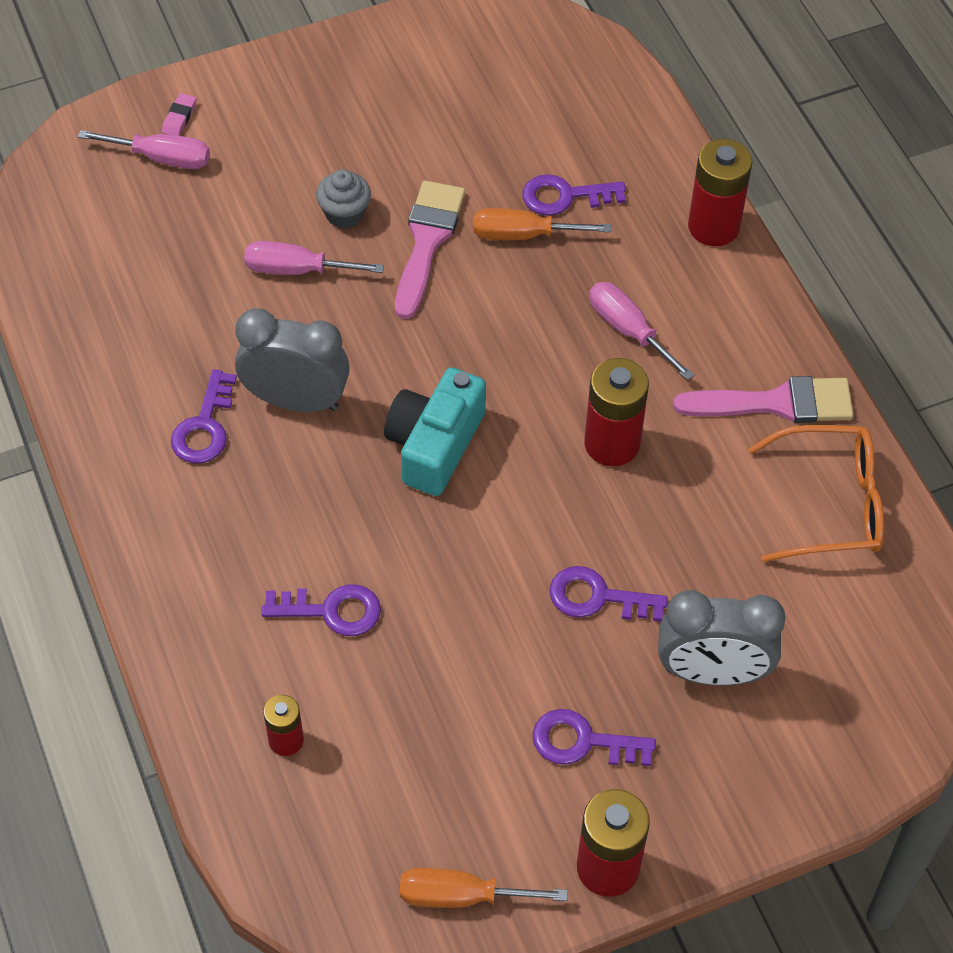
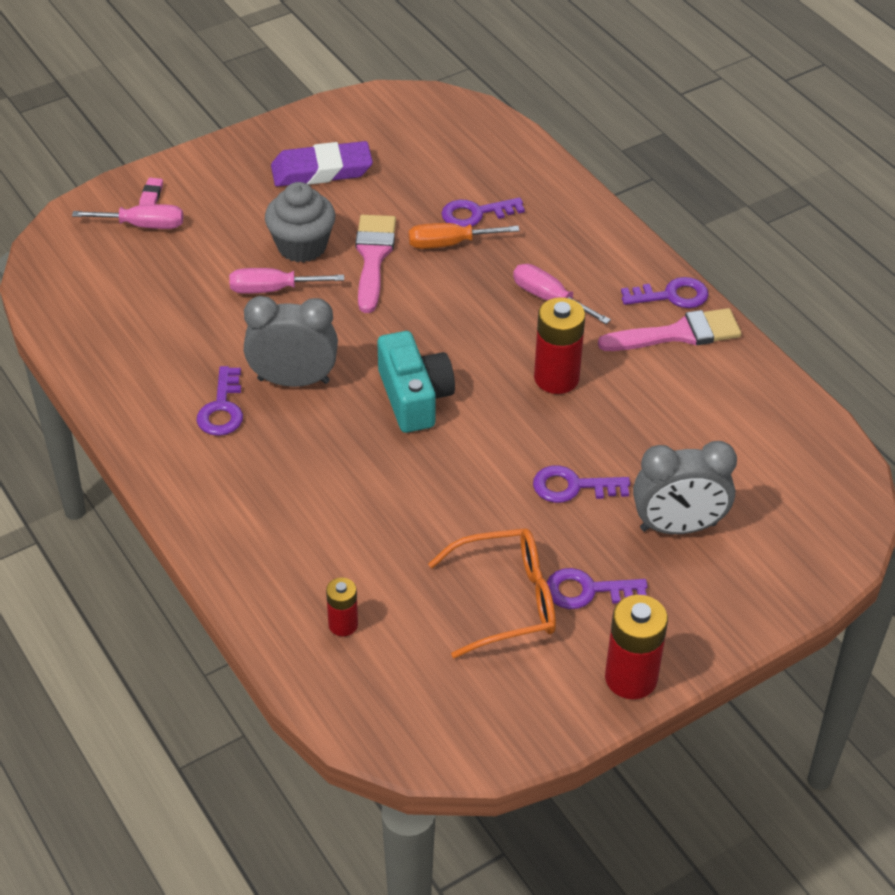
camera: 10 degrees left, 10 degrees down
purple key [262,584,381,636] -> purple key moved to [621,277,708,308]
grey cupcake [316,169,371,228] -> grey cupcake [265,182,336,263], size x1.57
turquoise camera [384,368,486,496] -> turquoise camera turned 150 degrees clockwise [378,331,455,433]
orange screwdriver [400,868,568,908] -> none
red battery [688,139,752,246] -> none
orange glasses [748,425,884,562] -> orange glasses moved to [428,528,556,658]
none -> purple eraser [271,141,373,187]

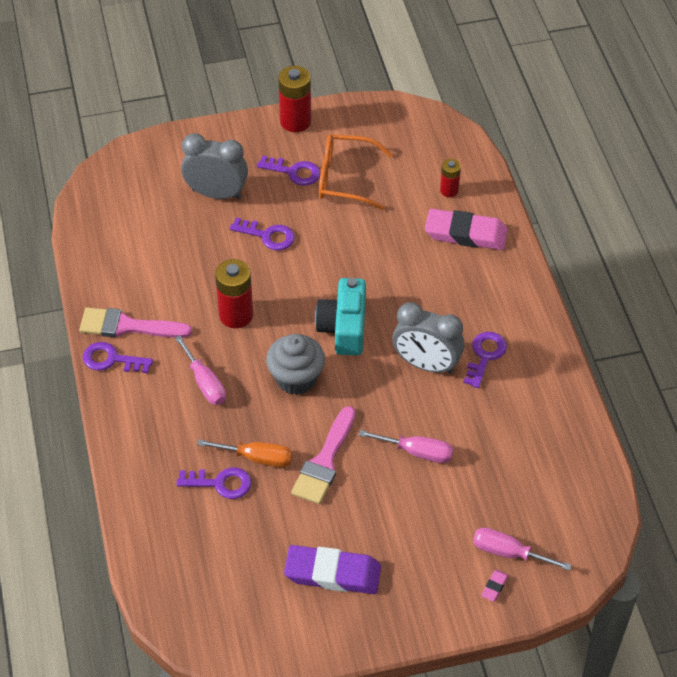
camera: 160 degrees left, 5 degrees up
grey cupcake [265,182,336,263] -> grey cupcake moved to [266,334,325,395]
none -> pink eraser [425,209,508,250]

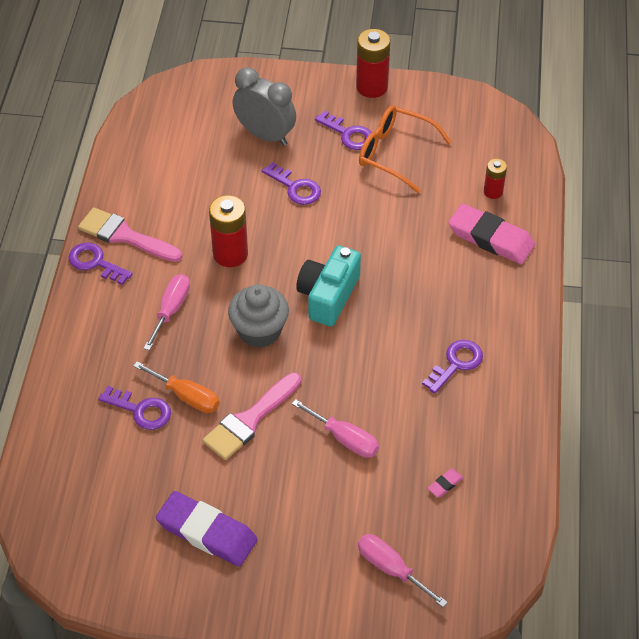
camera: 20 degrees right, 0 degrees up
pink screwdriver [175,335,226,405] -> pink screwdriver turned 150 degrees counterclockwise [144,274,190,351]
grey clock [393,302,464,374] -> none
pink eraser [481,569,509,602] -> pink eraser moved to [428,469,463,497]

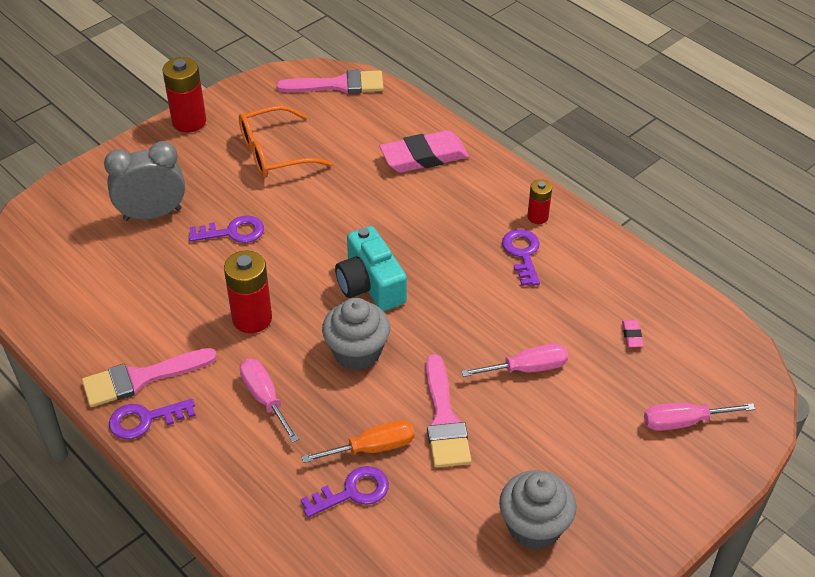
camera: 50 degrees left, 5 degrees down
purple eraser [156,491,258,567] -> grey cupcake [499,470,576,550]
purple key [315,110,372,150] -> none
red battery [484,159,507,199] -> red battery moved to [527,179,552,224]
none -> pink brush [276,70,383,94]

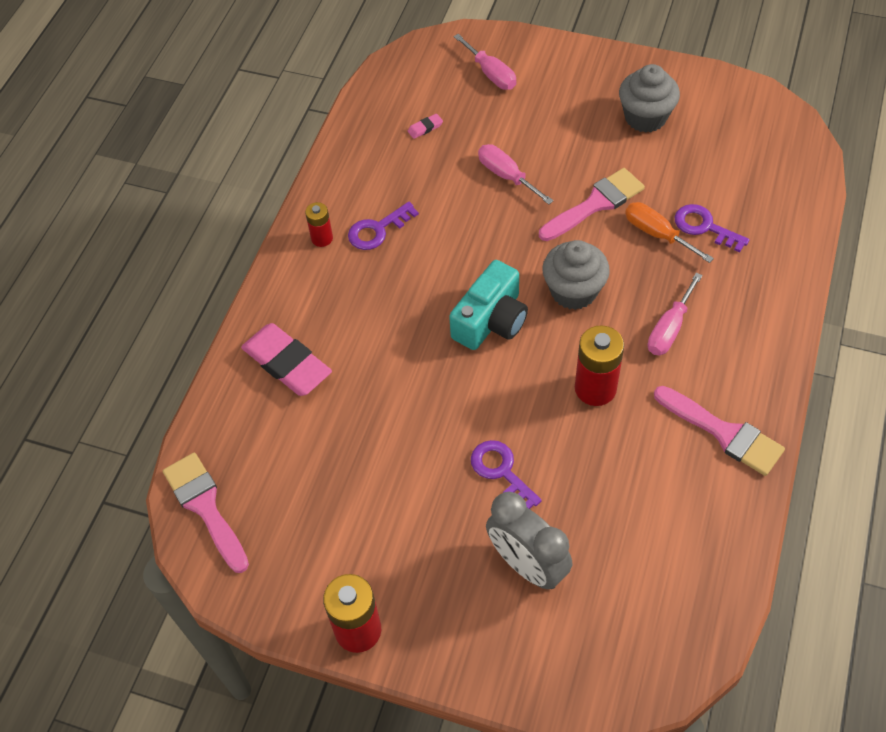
camera: 115 degrees left, 10 degrees up
purple key [109,399,196,439] -> none
orange glasses [239,105,333,178] -> none

